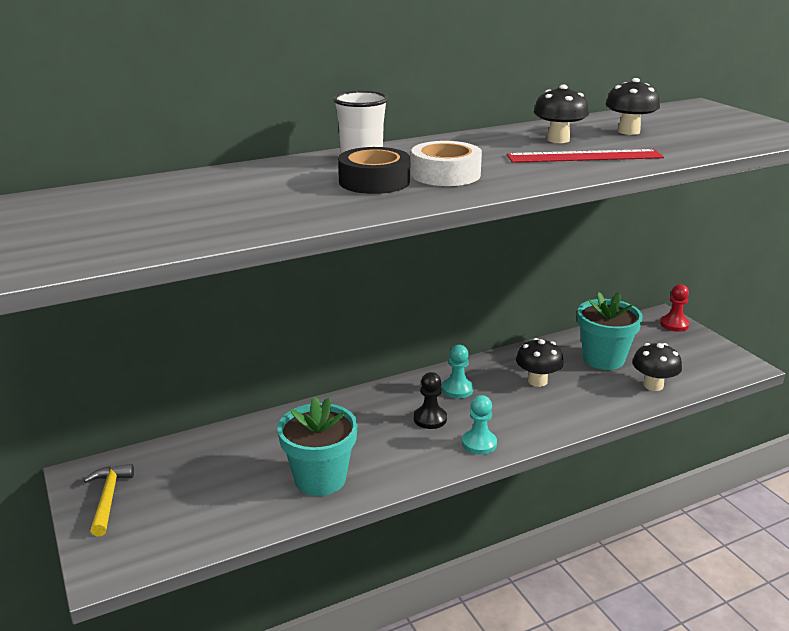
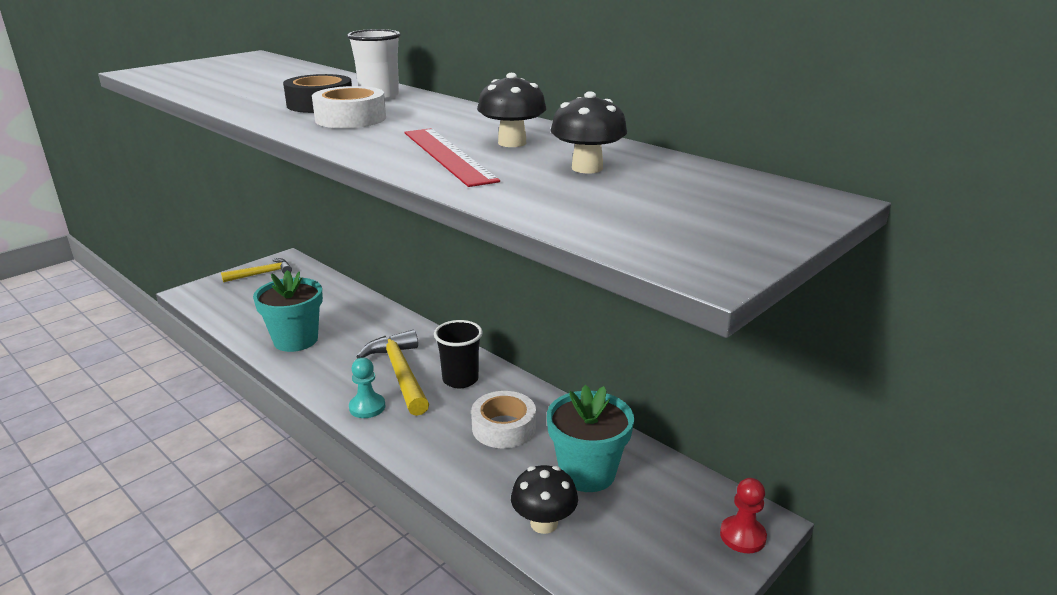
camera: 70 degrees right, 0 degrees up
black pawn [414,372,447,429] -> yellow hammer [356,330,429,416]
turquoise pawn [442,345,473,399] -> black cup [434,320,483,388]
black mushroom [516,338,564,387] -> white tape [471,391,536,448]

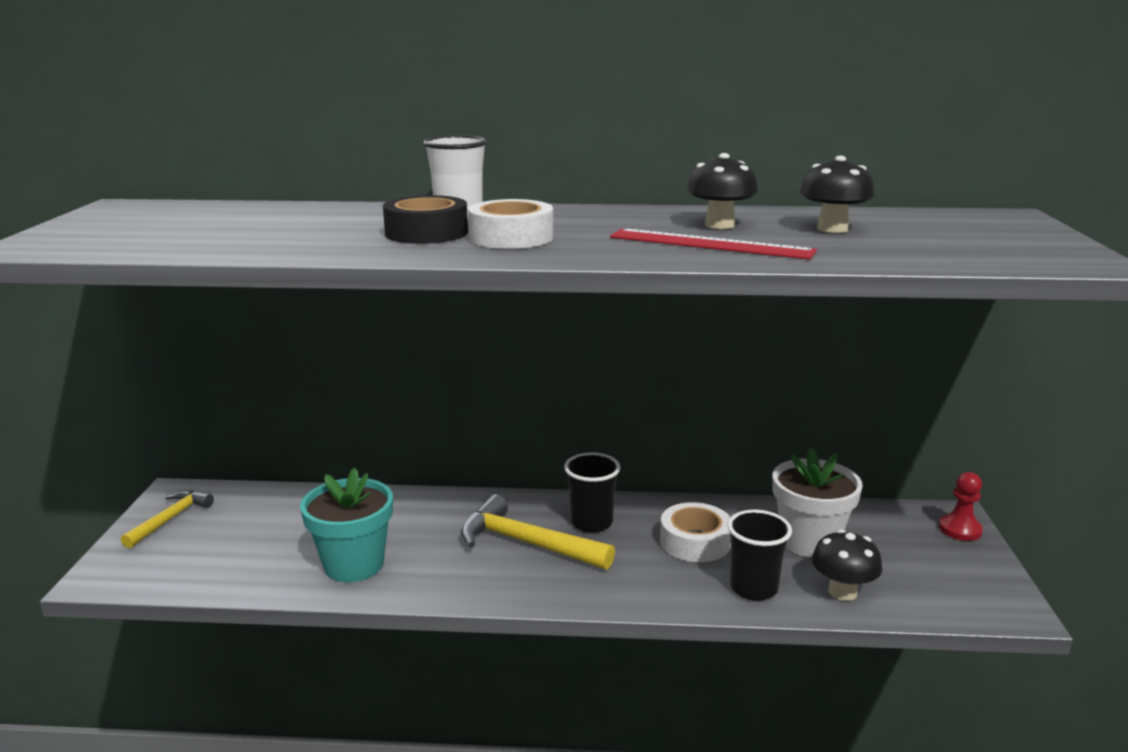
camera: 40 degrees left, 5 degrees down
turquoise pawn [349,358,385,418] -> none
turquoise flower pot [547,385,634,492] -> white flower pot [772,448,863,558]
none -> black cup [727,510,792,601]

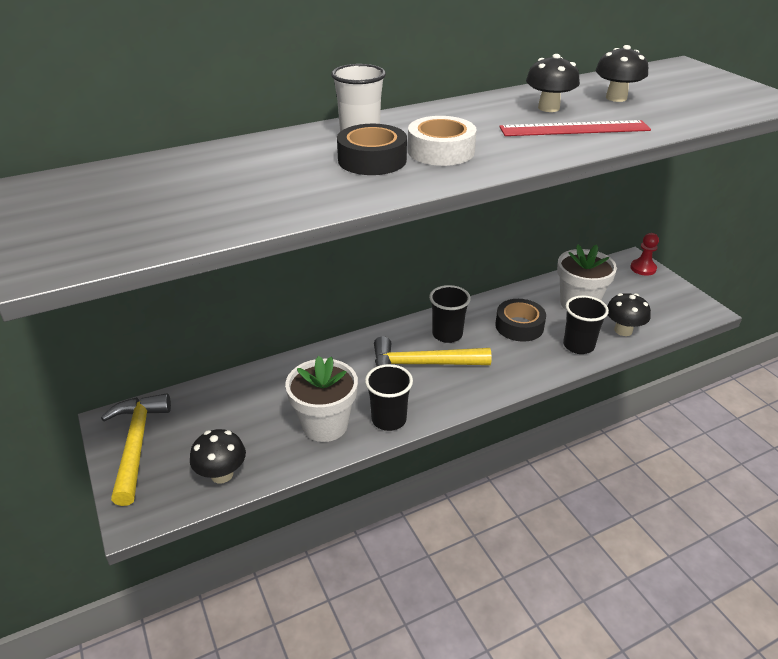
camera: 30 degrees left, 15 degrees up
yellow hammer [121,490,214,548] -> yellow hammer [101,393,171,506], size x1.58
turquoise flower pot [300,468,393,582] -> white flower pot [285,356,358,442]
white tape [660,502,731,562] -> black tape [495,299,546,342]
none -> black mushroom [190,429,246,483]
none -> black cup [365,364,413,431]

